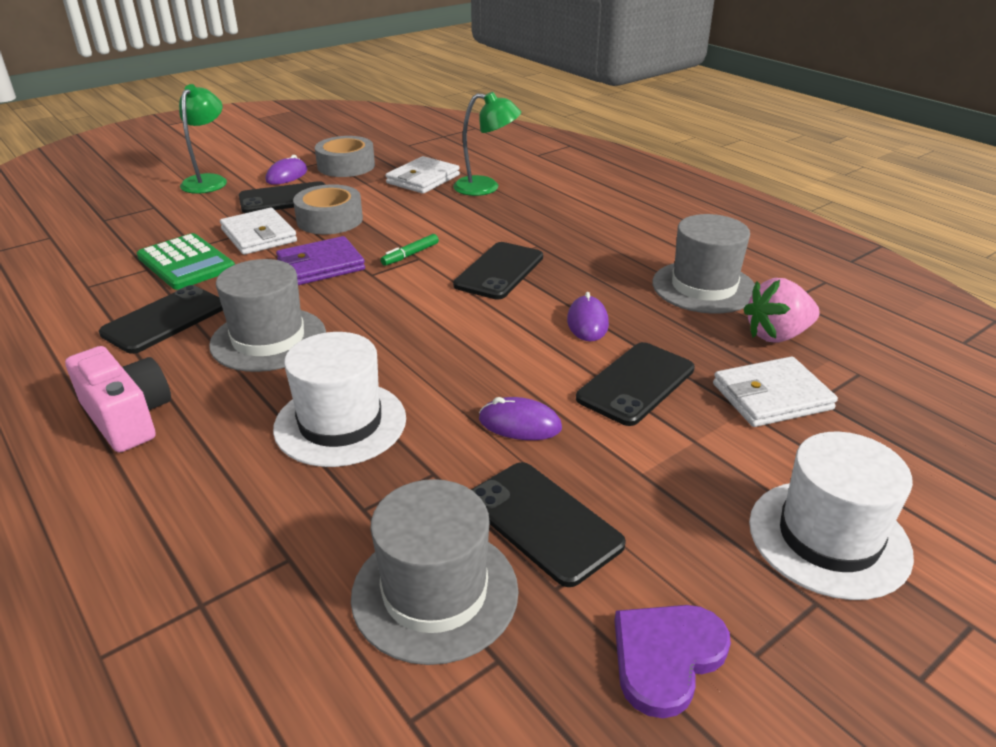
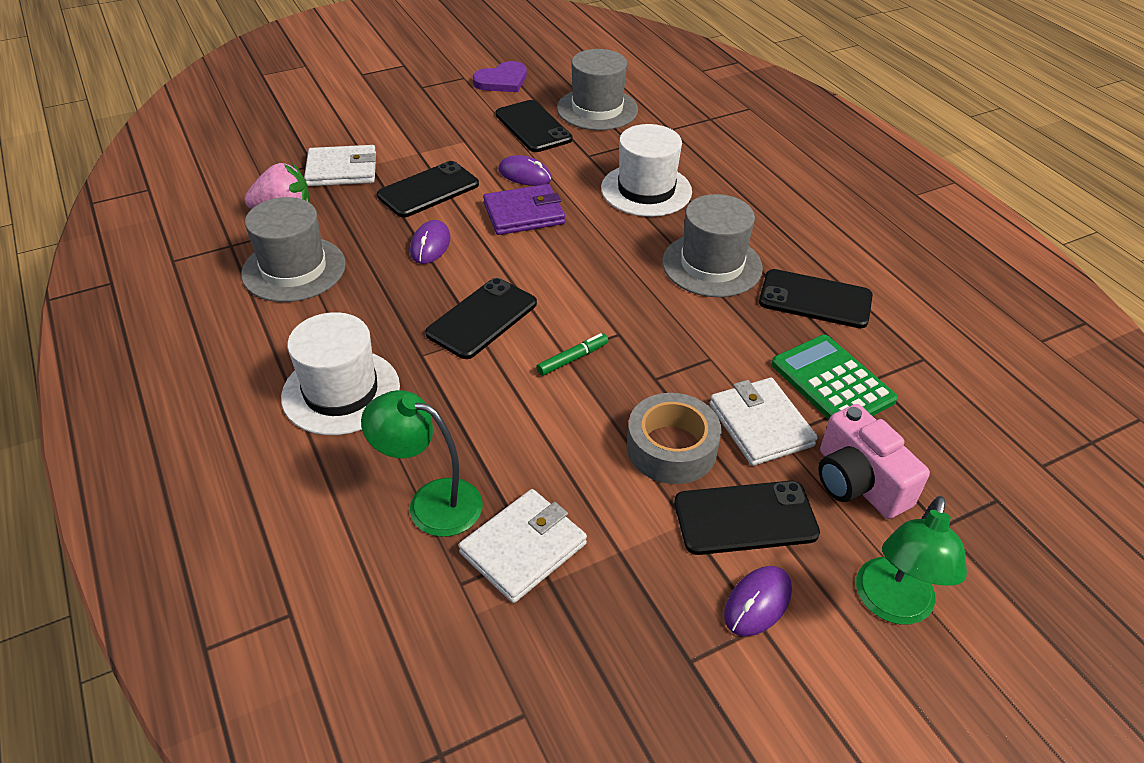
camera: 170 degrees left, 10 degrees up
pink camera [65,346,171,452] -> pink camera moved to [818,404,930,519]
black phone [99,285,223,354] -> black phone turned 60 degrees clockwise [759,269,873,328]
purple wallet [276,236,365,285] -> purple wallet moved to [483,184,565,235]
grey tape [315,136,375,177] -> none
white hat [749,432,914,600] -> white hat moved to [281,312,400,435]

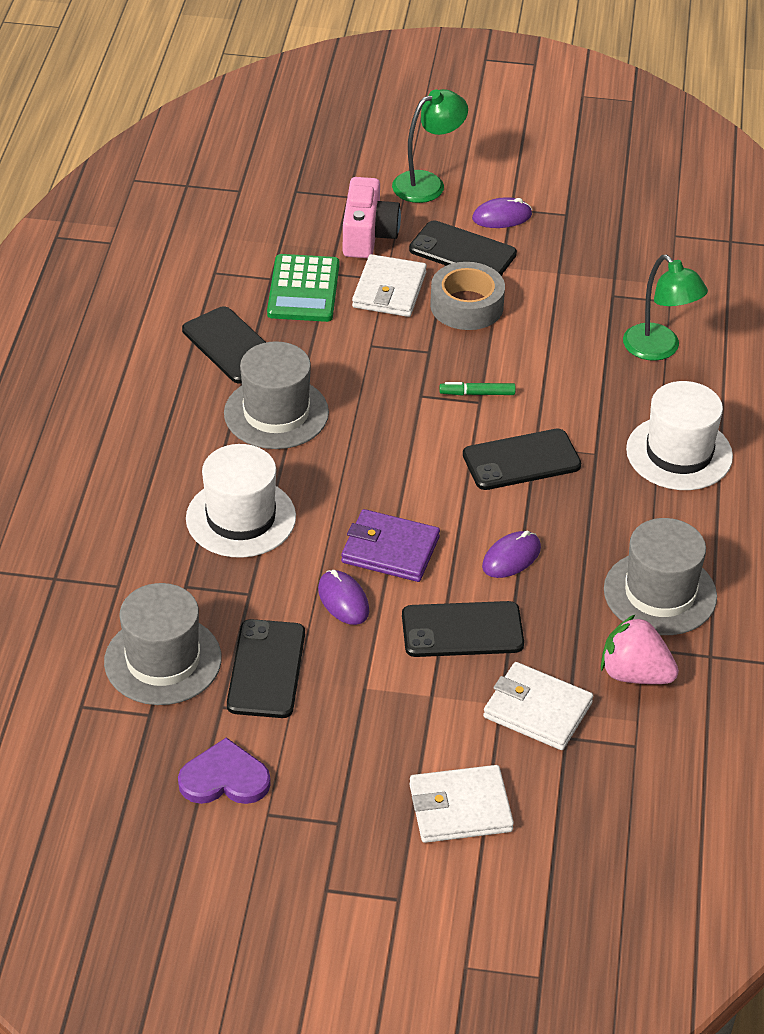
camera: 145 degrees left, 0 degrees up
white wallet [459,489,587,603] -> white wallet moved to [409,765,514,843]

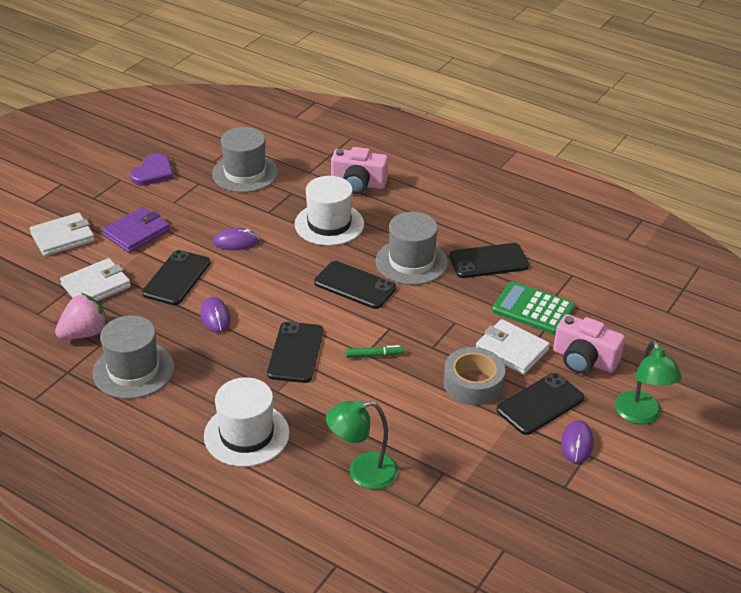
camera: 115 degrees right, 5 degrees down
black phone [227,619,305,718] -> black phone moved to [314,261,396,309]
purple wallet [341,509,440,582] -> purple wallet moved to [102,207,170,253]
white wallet [409,765,514,843] -> white wallet turned 45 degrees clockwise [30,213,95,256]
green marker [439,382,516,396] -> green marker turned 60 degrees clockwise [346,345,404,358]
none -> pink camera [331,147,388,194]

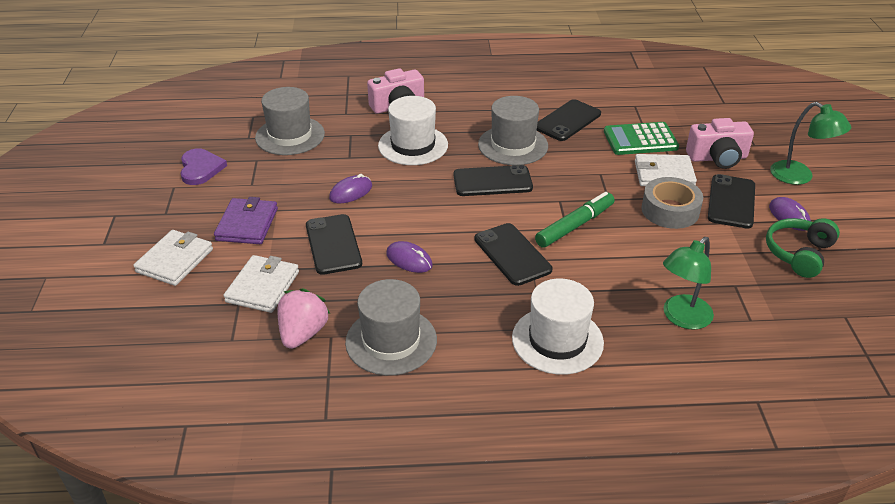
camera: 35 degrees left, 0 degrees up
green marker [346,345,404,358] -> green marker [535,192,615,248], size x1.80
none -> green headphones [766,218,840,278]

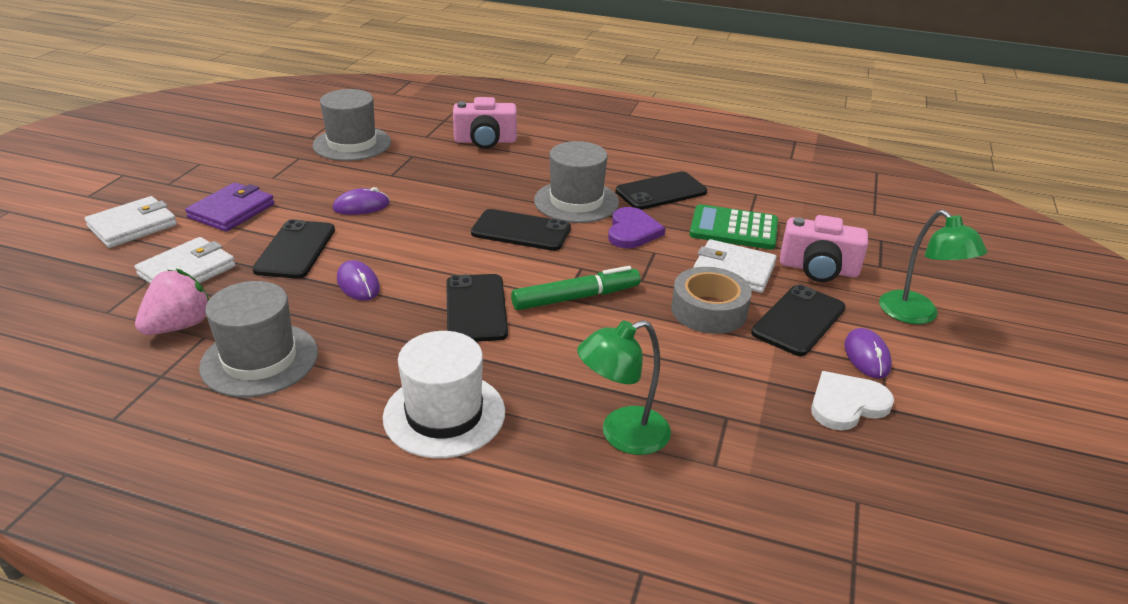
camera: 20 degrees right, 5 degrees down
purple heart [180,148,227,185] -> purple heart moved to [608,207,665,248]
white hat [378,96,448,165] -> none
green headphones [766,218,840,278] -> white heart [811,371,894,430]

